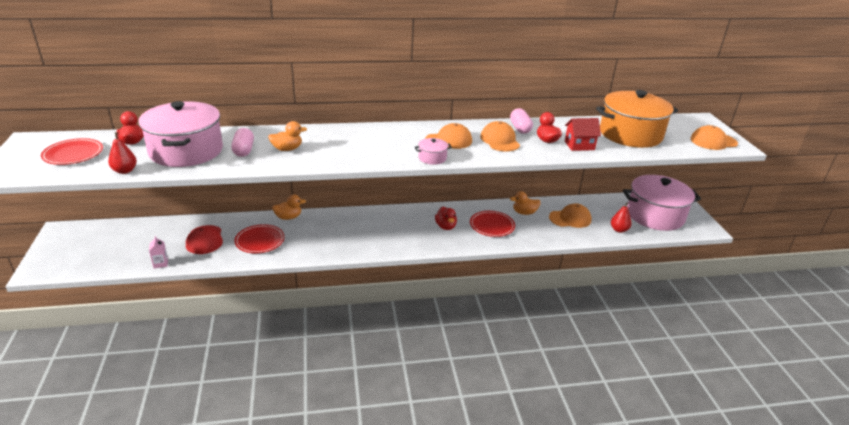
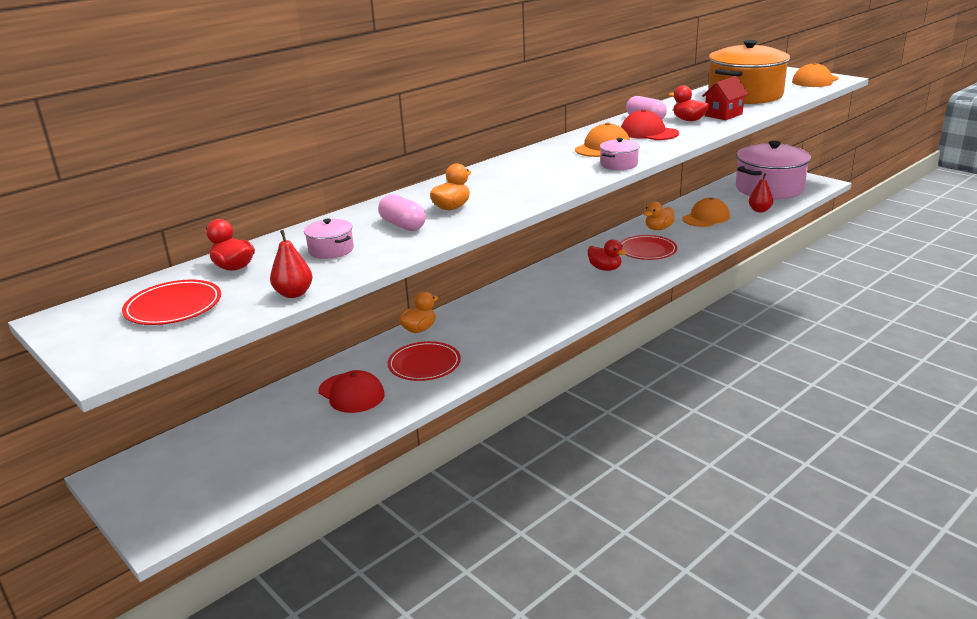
camera: 30 degrees left, 5 degrees down
pink pot [138,101,223,167] -> pink pot [304,219,354,259], size x0.41
pink carton [149,236,168,268] -> none
orange cap [480,121,520,151] -> red cap [621,109,679,140]

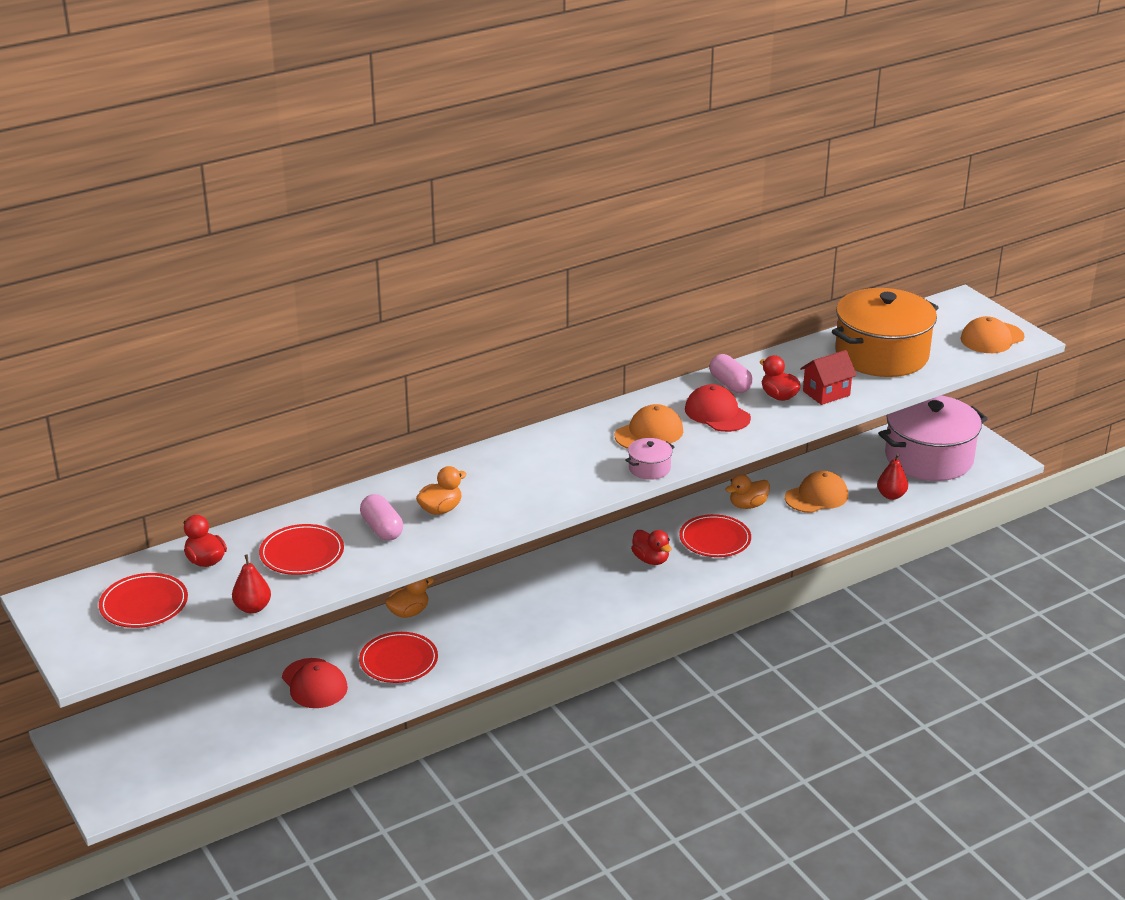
camera: 10 degrees right, 5 degrees up
pink pot [304,219,354,259] -> red plate [259,524,344,575]

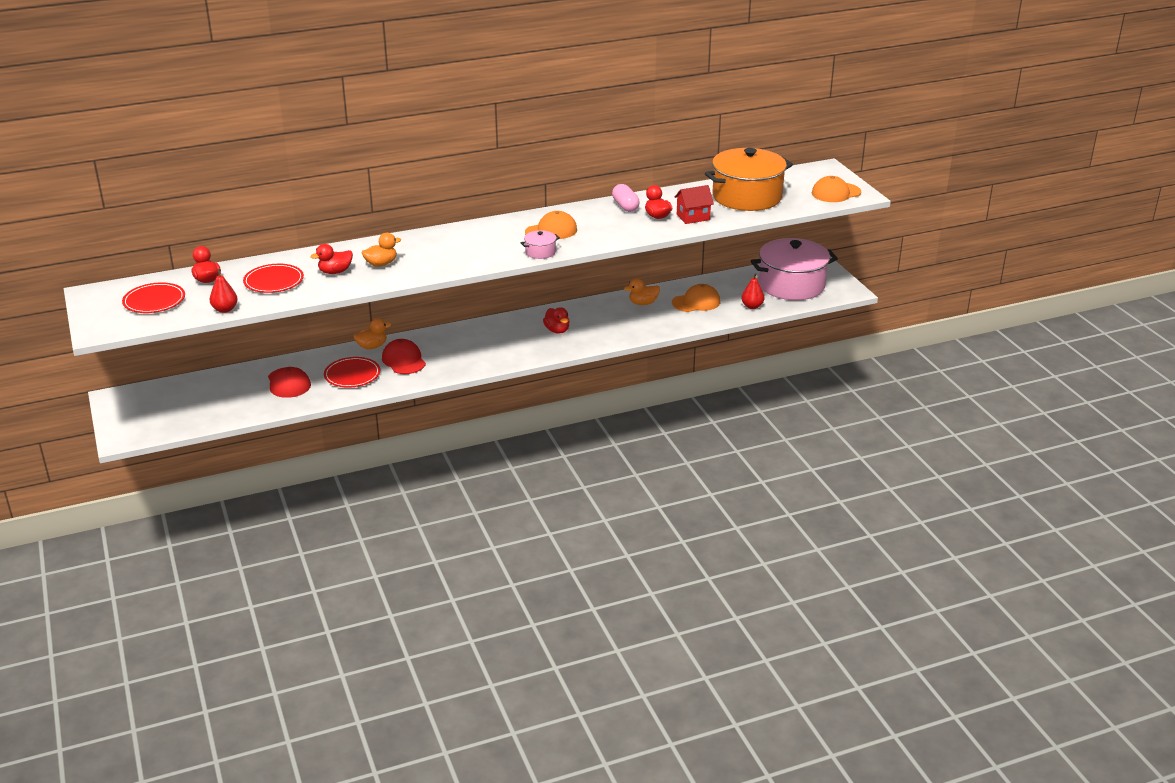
camera: 10 degrees right, 0 degrees up
pink capsule [360,494,403,540] -> red duck [311,244,353,274]
red plate [679,514,751,557] -> none
red cap [685,384,751,432] -> red cap moved to [382,339,426,374]

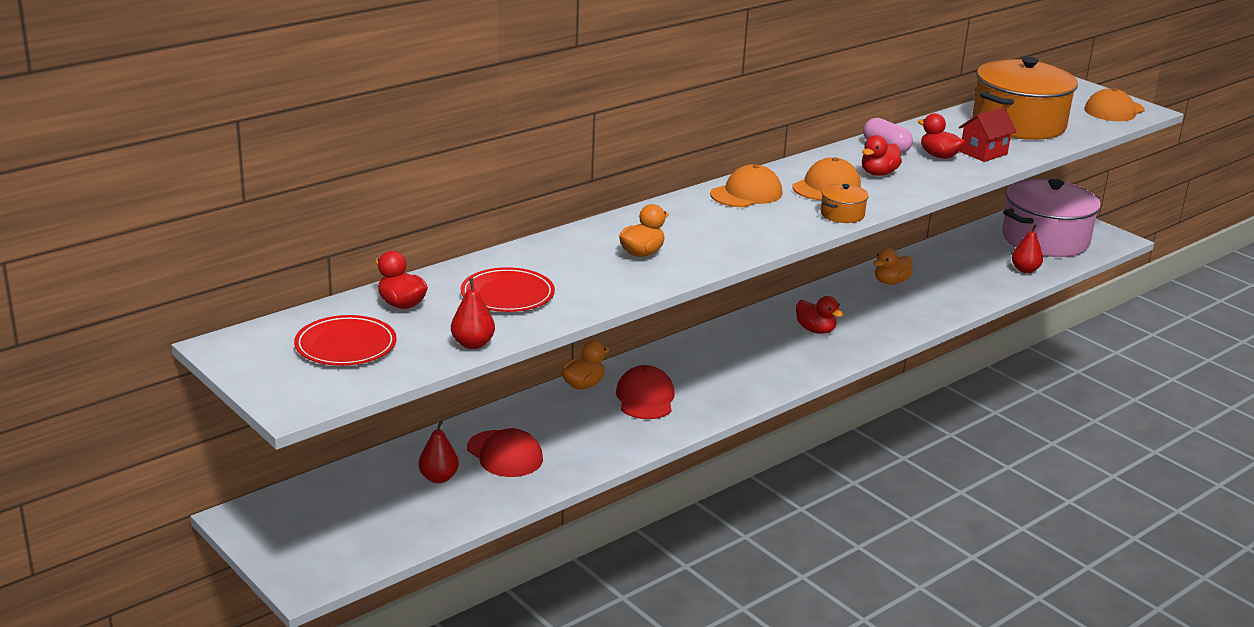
camera: 20 degrees left, 5 degrees down
red duck [311,244,353,274] -> red duck moved to [862,135,902,176]
red plate [324,357,380,388] -> none
red cap [382,339,426,374] -> red cap turned 45 degrees clockwise [616,365,675,419]
pink pot [521,230,560,259] -> orange pot [821,184,869,223]
orange cap [672,284,720,312] -> orange cap moved to [710,164,783,207]
none -> red pear [418,421,459,483]

